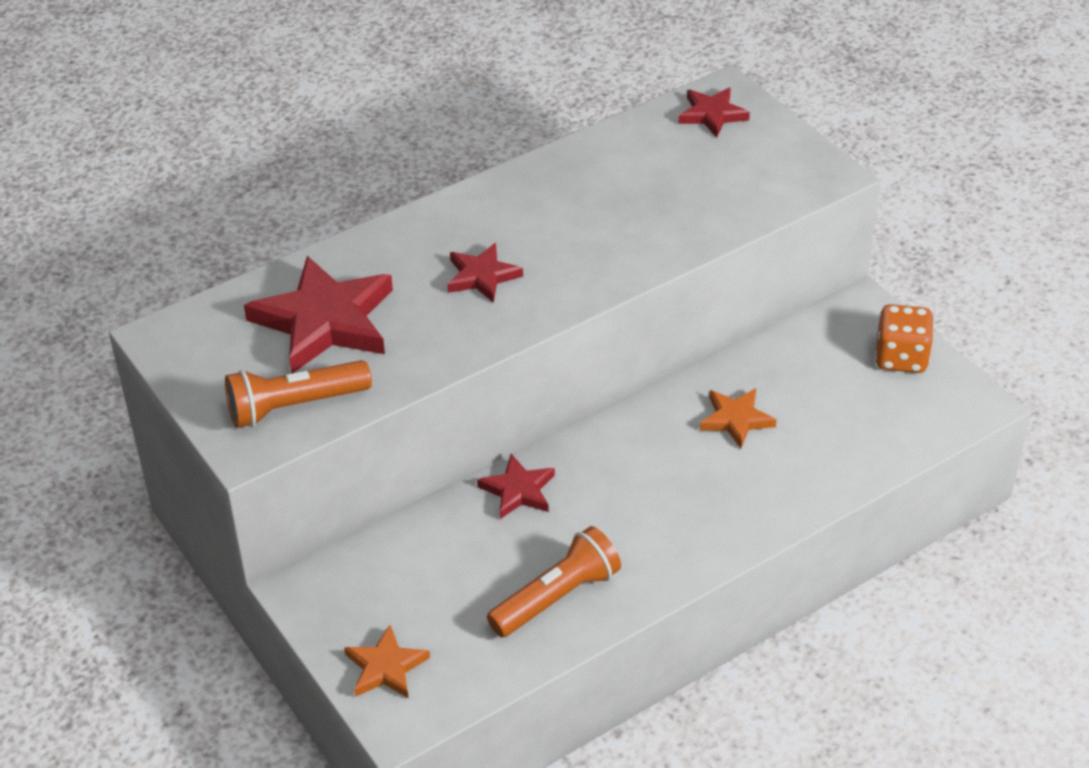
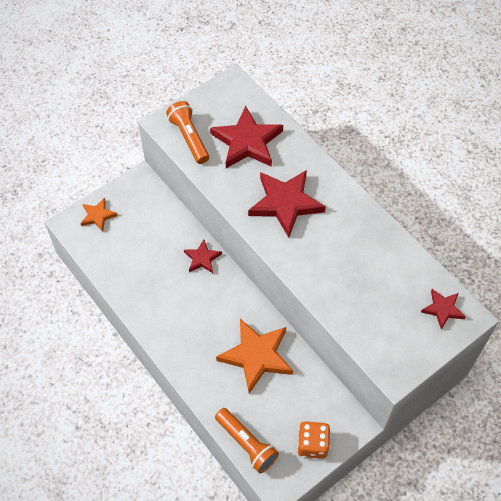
camera: 85 degrees right, 15 degrees up
red star [447,243,523,303] -> red star [248,170,326,238], size x1.89
orange flashlight [487,526,621,637] -> orange flashlight moved to [215,408,279,473]
orange star [700,388,777,448] -> orange star [216,319,293,393], size x1.89

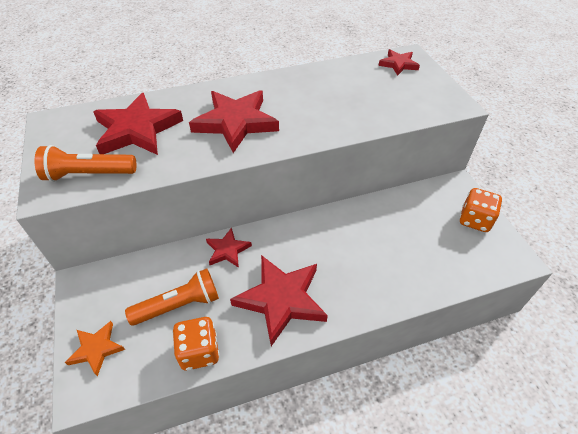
camera: 70 degrees left, 10 degrees down
orange flashlight [215,408,279,473] -> orange flashlight moved to [125,269,219,326]
orange star [216,319,293,393] -> none
none -> orange dice [172,317,219,370]
none -> red star [230,255,328,346]

